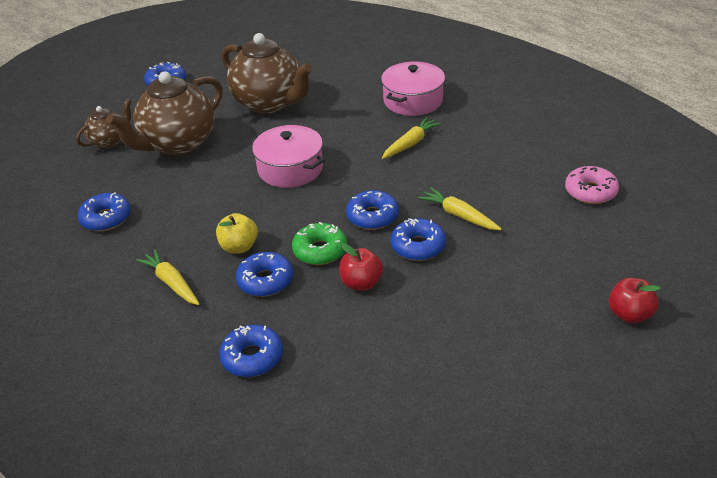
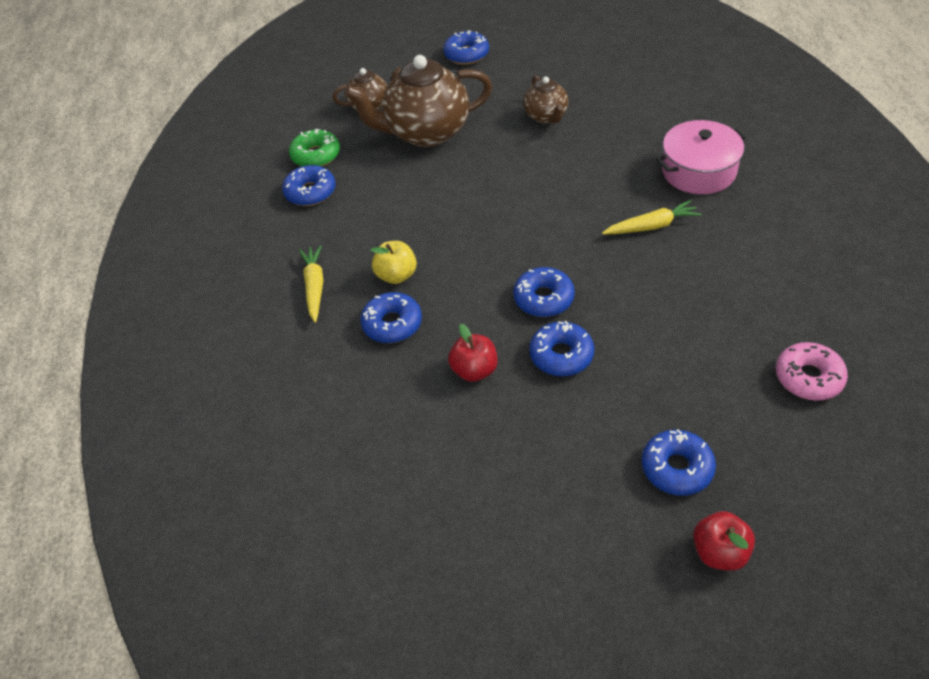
camera: 35 degrees right, 10 degrees up
blue donut [219,325,283,377] -> blue donut moved to [642,429,716,496]
brown teapot [222,33,313,113] -> brown teapot [523,75,569,124], size x0.52
pink pot [252,125,325,188] -> none
green donut [292,222,347,265] -> green donut moved to [289,129,340,167]
yellow carrot [418,188,502,230] -> none

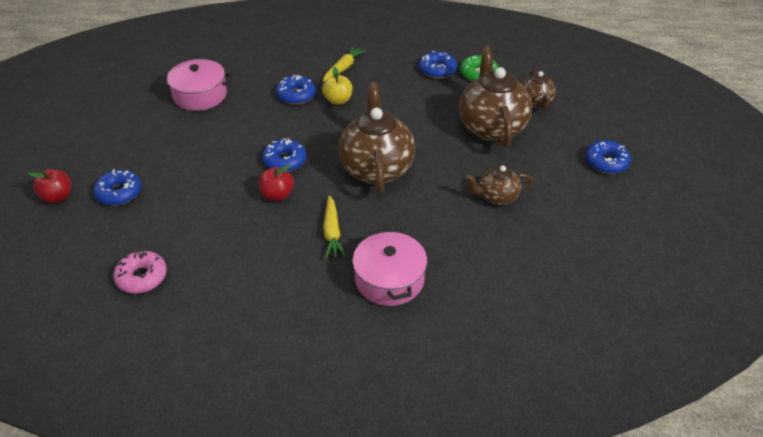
camera: 95 degrees right, 5 degrees down
yellow carrot [299,245,323,323] -> yellow carrot turned 60 degrees counterclockwise [323,46,366,82]
red apple [448,324,498,382] -> red apple moved to [259,165,294,201]
blue donut [529,321,594,376] -> none
none -> pink pot [161,59,232,111]
none -> brown teapot [338,82,415,193]

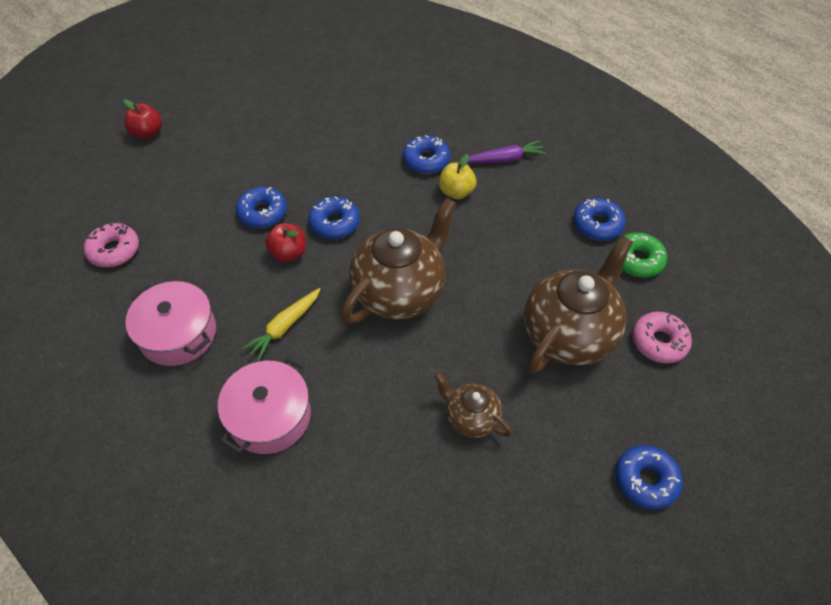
camera: 45 degrees right, 10 degrees up
blue donut [93,170,141,206] -> blue donut moved to [236,187,287,228]
pink pot [161,59,232,111] -> pink pot moved to [125,281,216,366]
yellow carrot [323,46,366,82] -> purple carrot [467,140,546,163]
brown teapot [521,69,556,109] -> pink donut [632,312,692,364]

